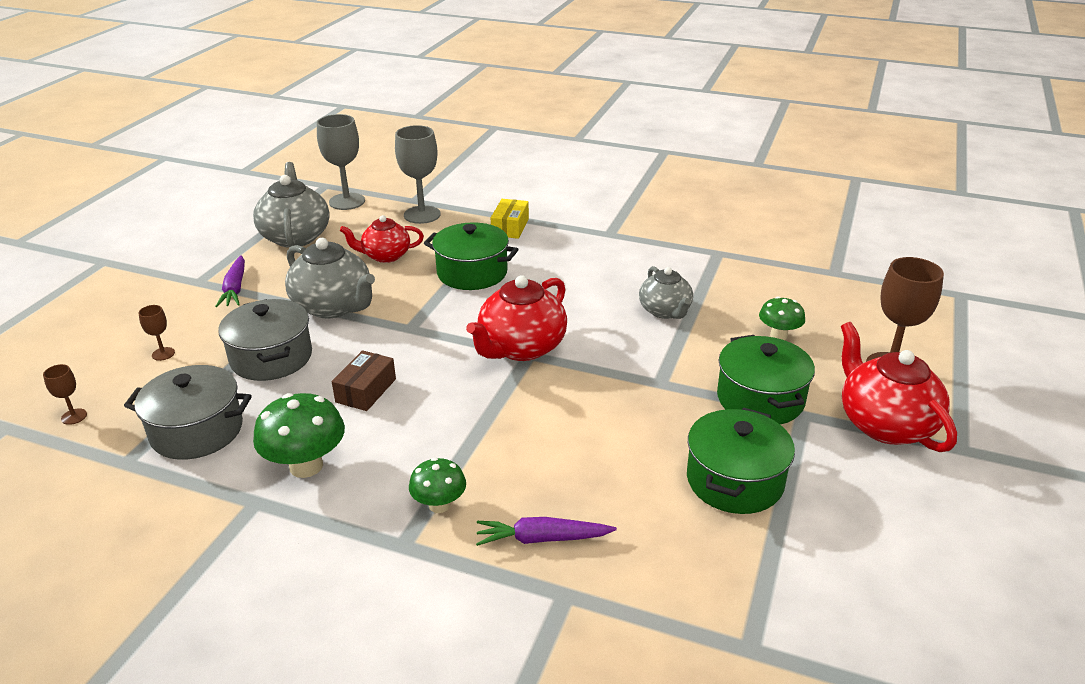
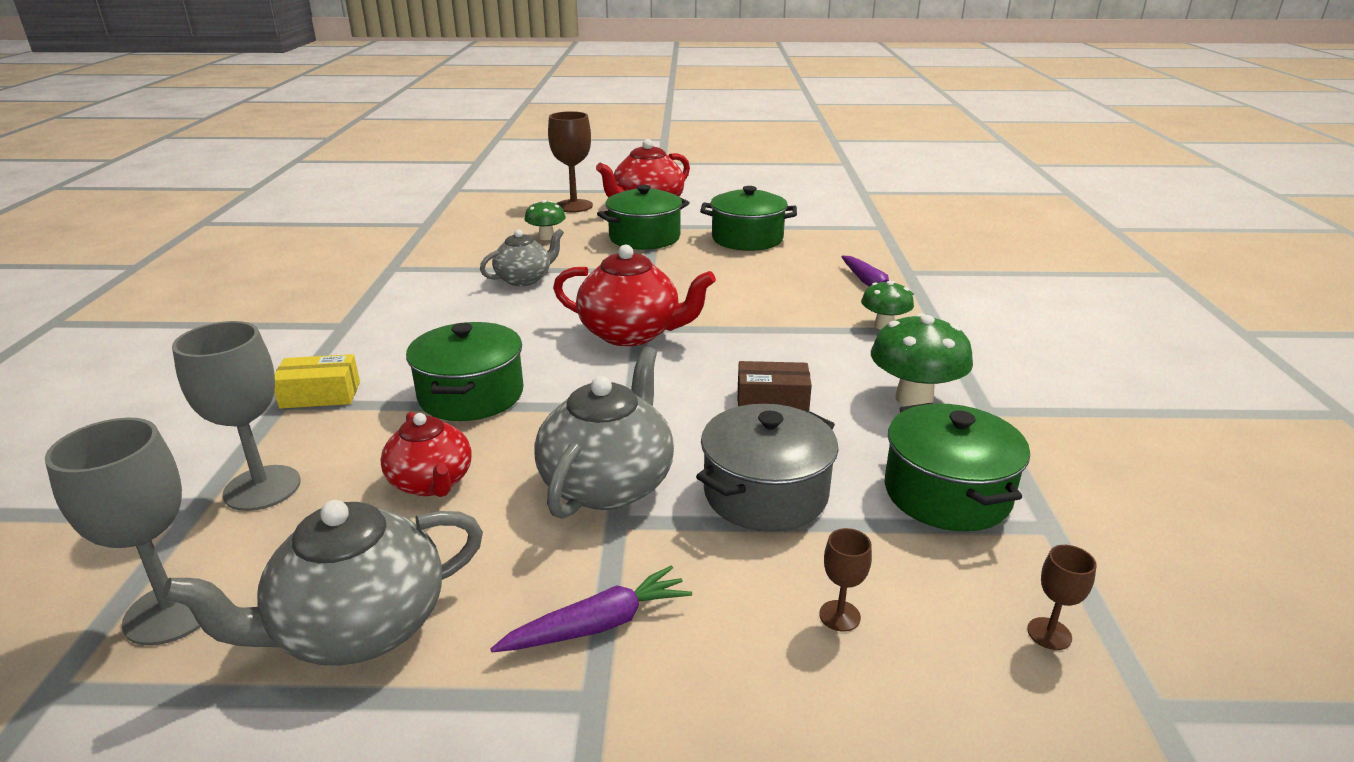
camera: 110 degrees left, 5 degrees down
grey pot [124,365,252,460] -> green pot [885,403,1030,532]

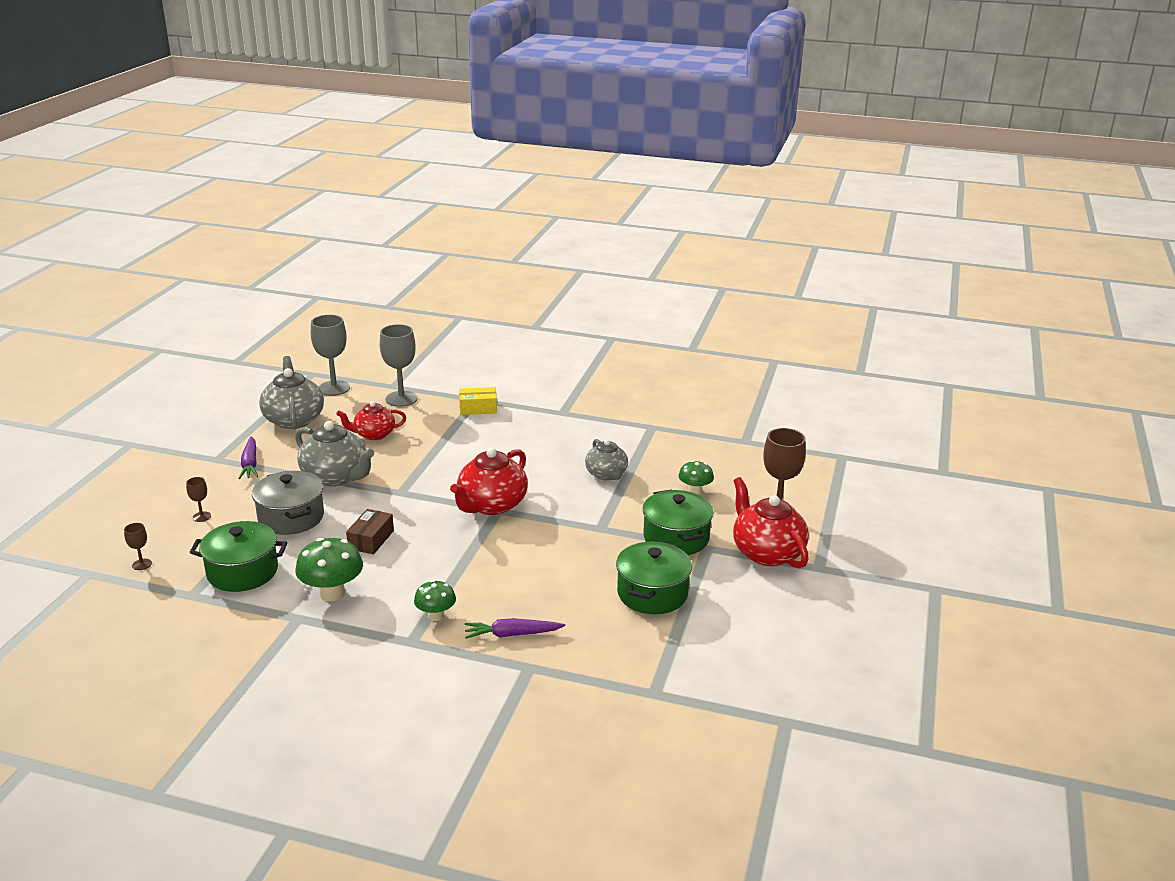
camera: 105 degrees right, 0 degrees up
yellow box [274,354,360,409] -> yellow box turned 75 degrees clockwise [459,387,497,415]
green pot [406,322,524,421] -> none

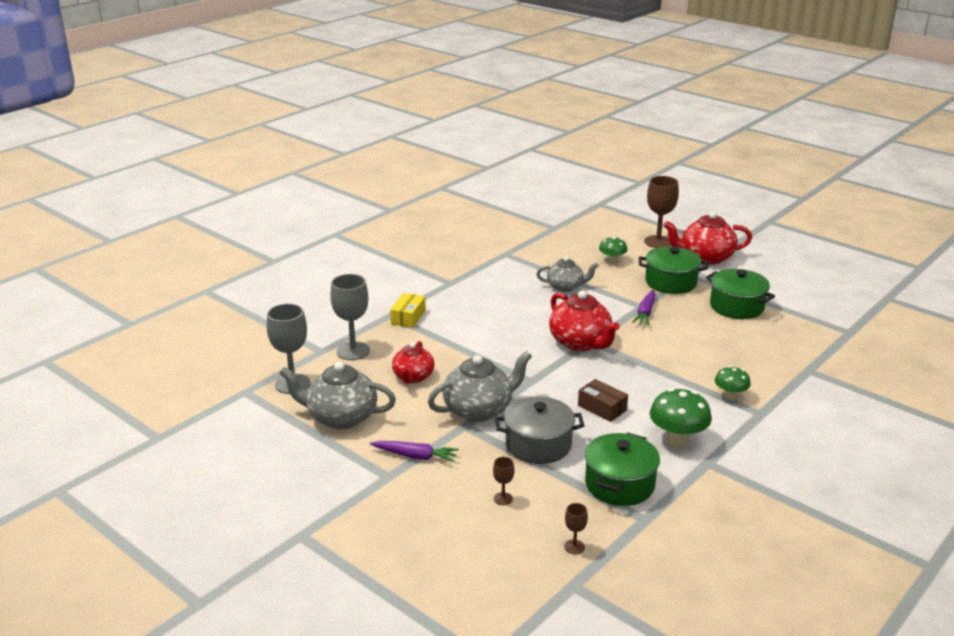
camera: 65 degrees left, 0 degrees up
purple carrot [465,618,565,639] -> purple carrot moved to [632,289,656,326]

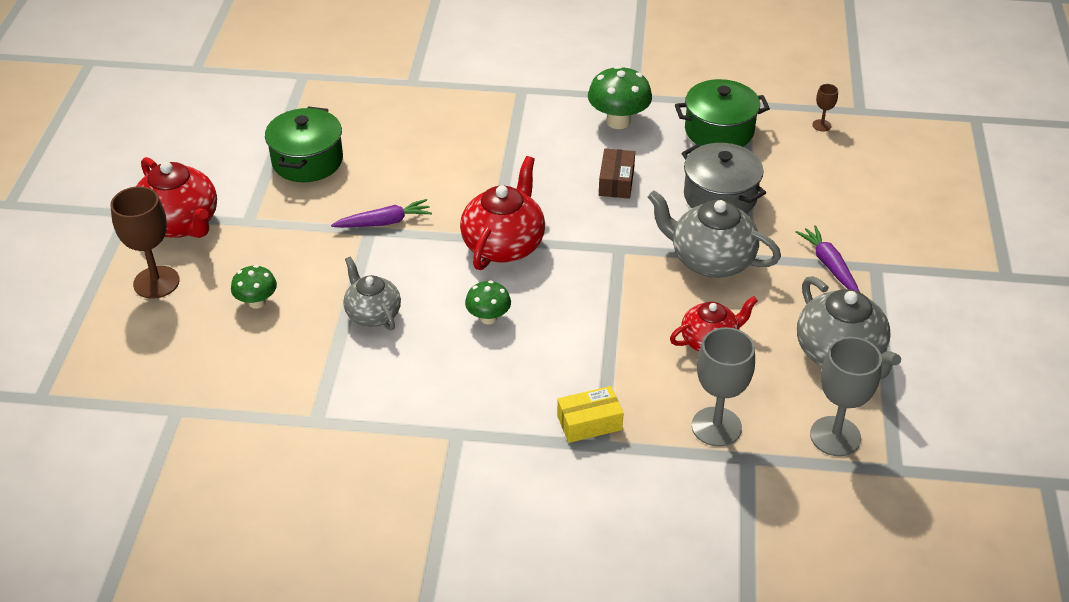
camera: 125 degrees left, 15 degrees up
brown goblet [493,457,514,505] -> none
green pot [639,246,708,294] -> none
green mushroom [715,366,751,401] -> green mushroom moved to [465,281,511,325]

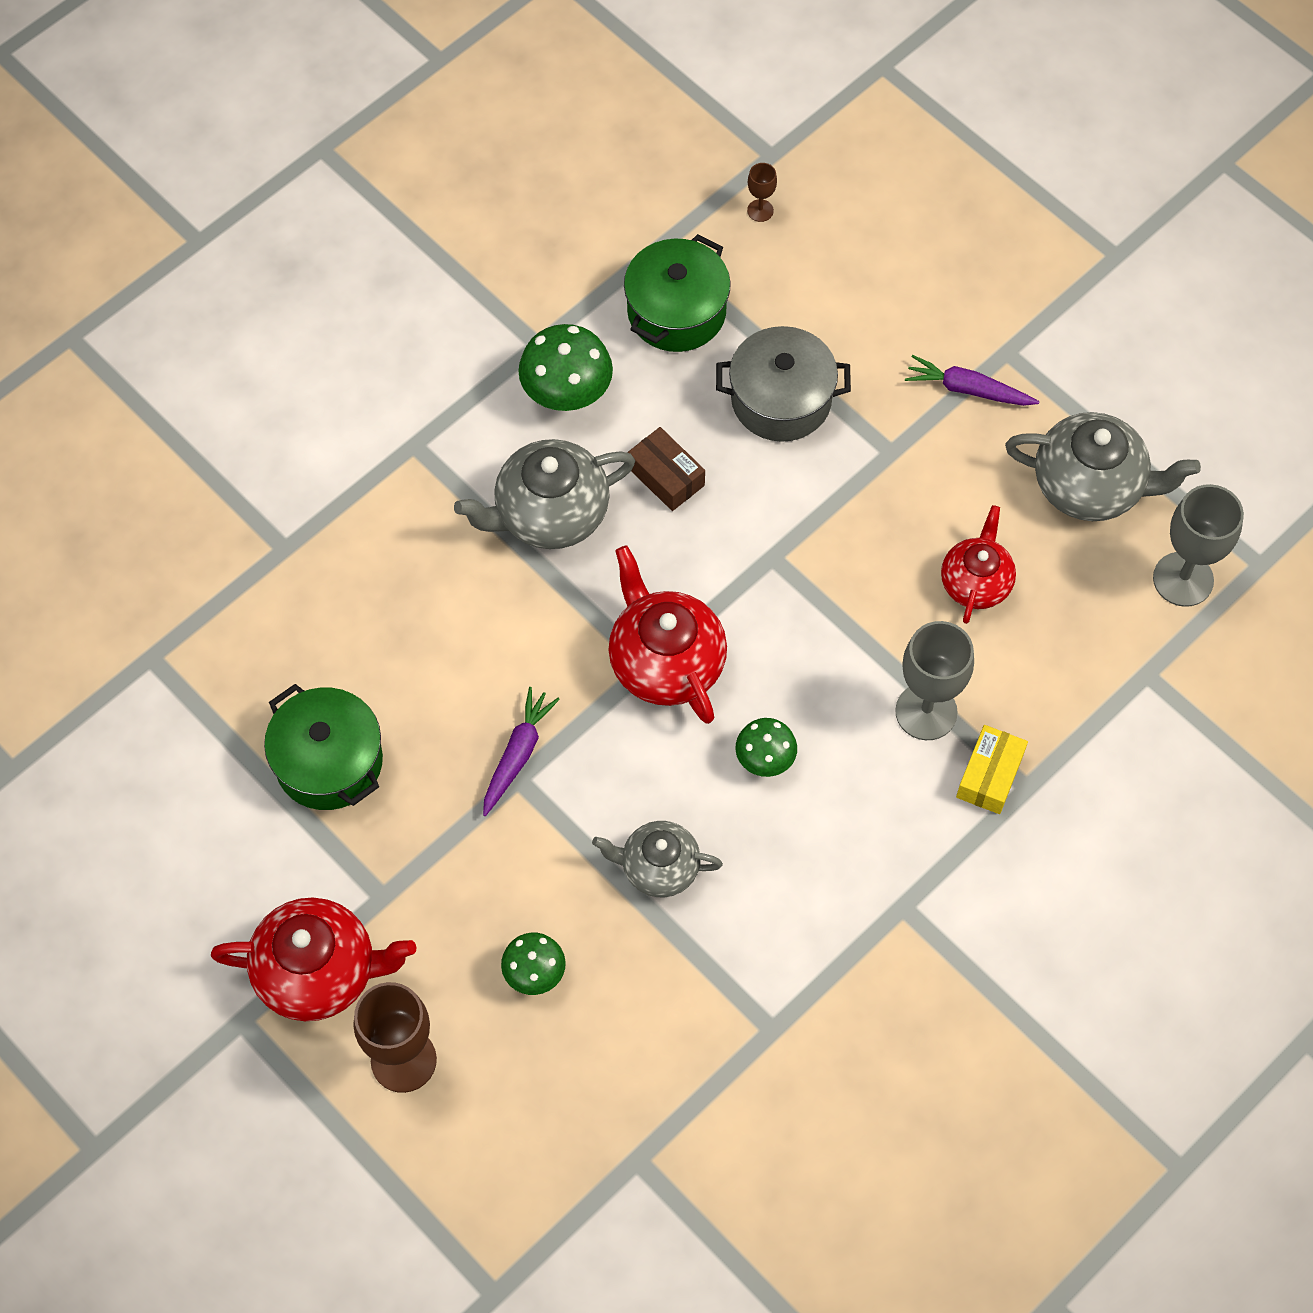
camera: 50 degrees left, 20 degrees up
grey teapot [648,190,781,278] -> grey teapot moved to [454,439,635,549]
grey goblet [692,327,755,447] -> grey goblet moved to [895,621,974,740]

